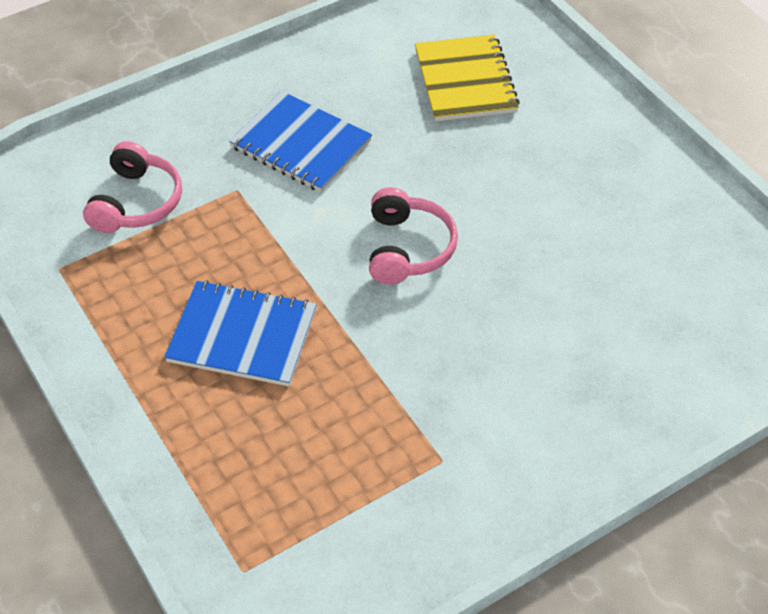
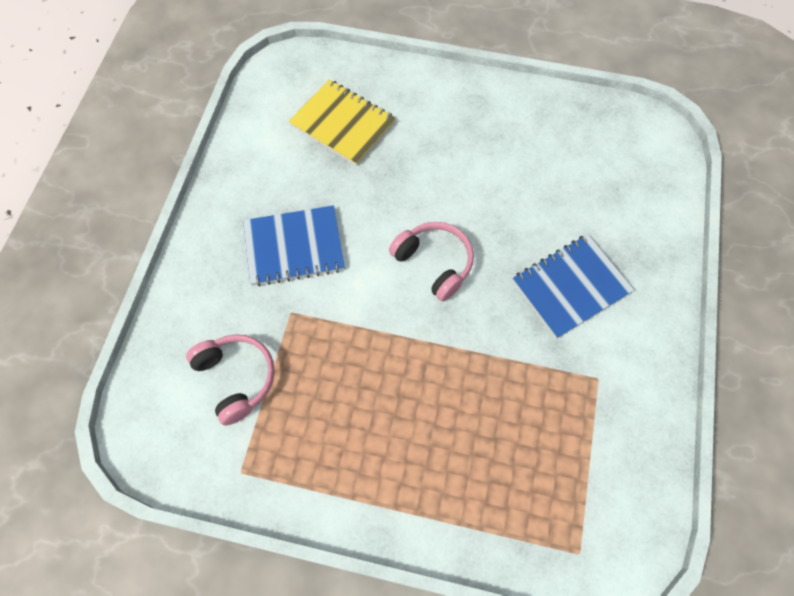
camera: 45 degrees left, 15 degrees up
blue notebook [164,280,317,386] -> blue notebook moved to [513,234,634,339]

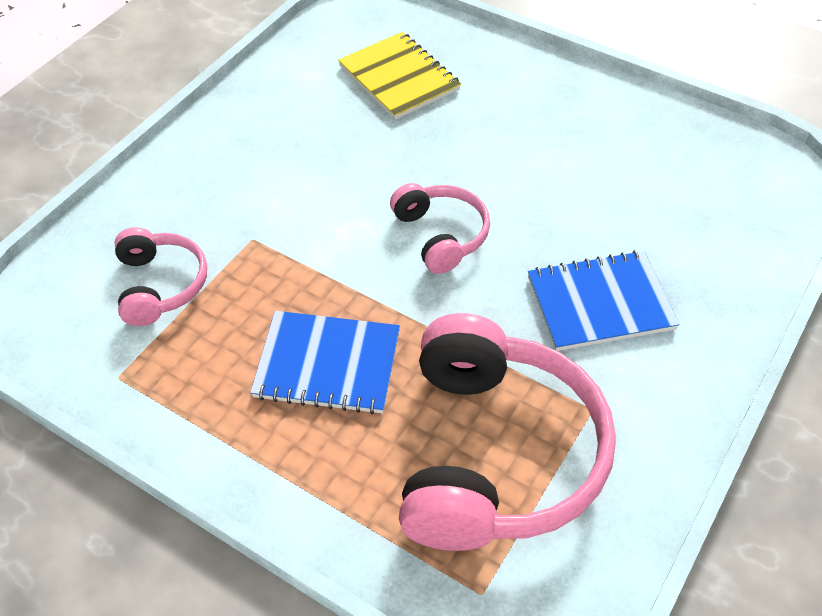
camera: 20 degrees right, 15 degrees down
blue notebook [243,205,345,286] -> blue notebook moved to [250,311,400,415]
none -> pink headphones [399,313,616,551]

